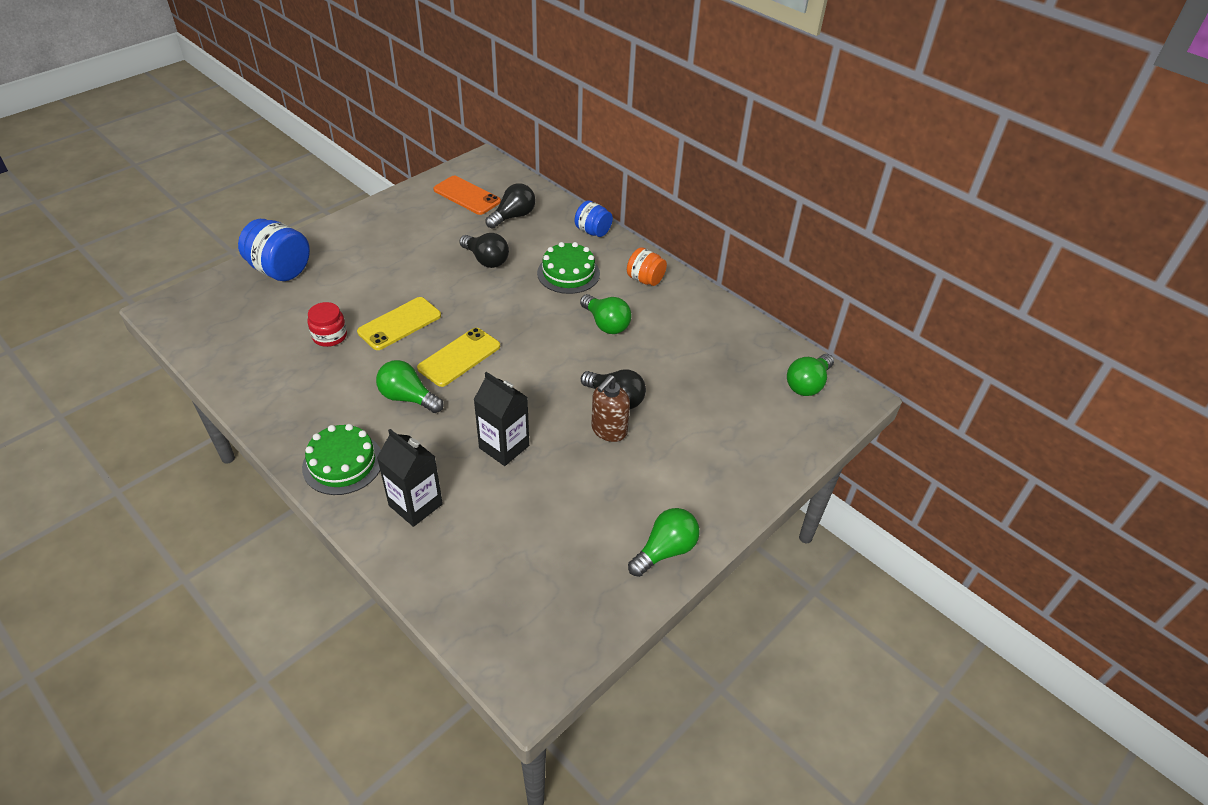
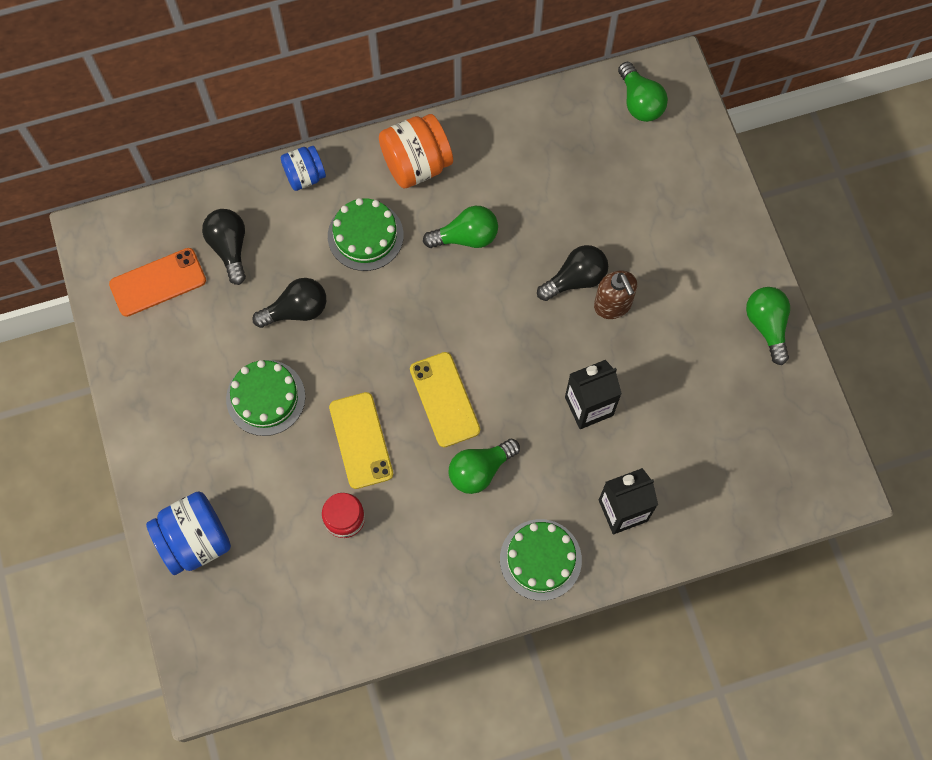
camera: 60 degrees left, 25 degrees up
orange jar [627,247,667,286] -> orange jar [379,114,453,189], size x1.62
none -> green cake [226,360,305,436]

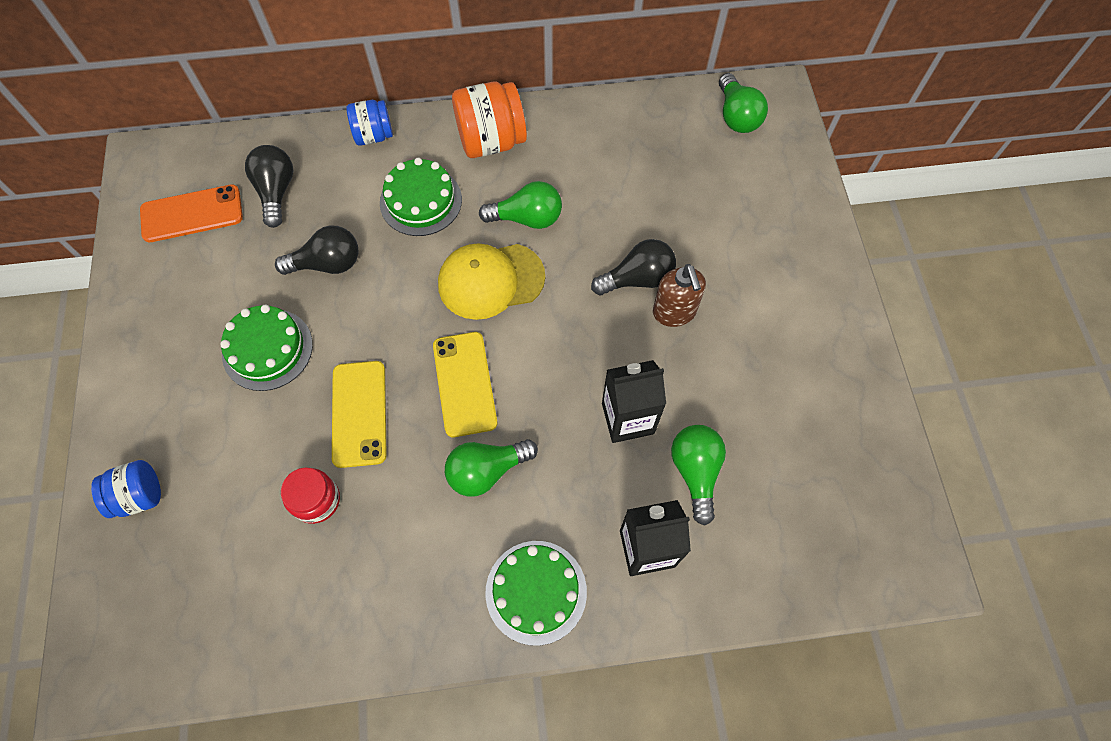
camera: 10 degrees right, 5 degrees down
blue jar [146,491,231,575] -> blue jar [91,460,161,518], size x0.62
green light bulb [746,287,790,365] -> green light bulb moved to [671,425,726,526]
none -> yellow cap [438,243,545,320]

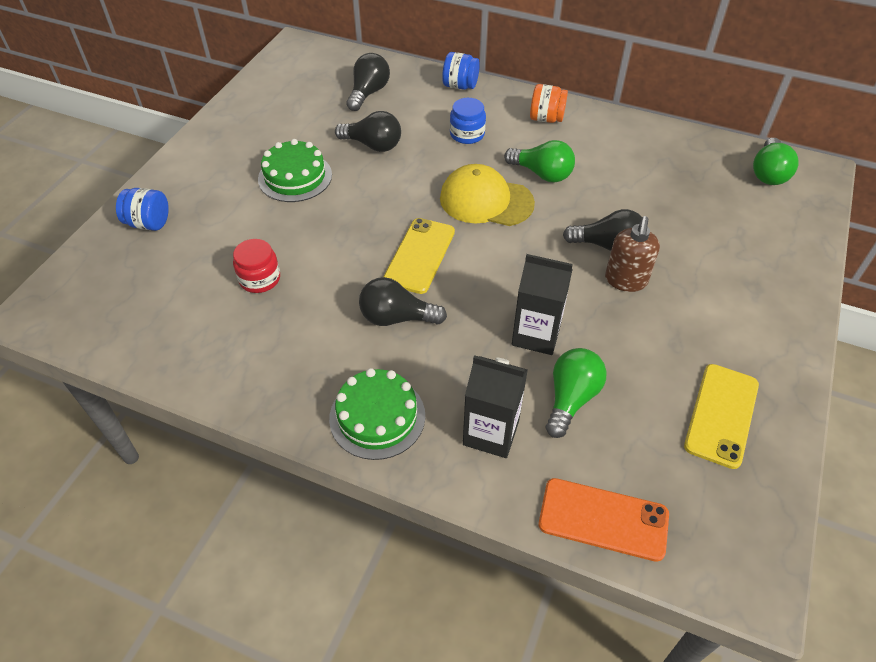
camera: 30 degrees right, 15 degrees down
orange phone [140,184,243,242] -> orange phone moved to [539,478,669,562]
yellow phone [332,361,387,468] -> yellow phone moved to [684,364,759,469]
green cake [380,158,462,236] -> blue jar [450,98,486,144]
green light bulb [445,439,538,497] -> black light bulb [359,277,447,326]
orange jar [452,82,527,158] -> orange jar [530,84,568,123], size x0.62

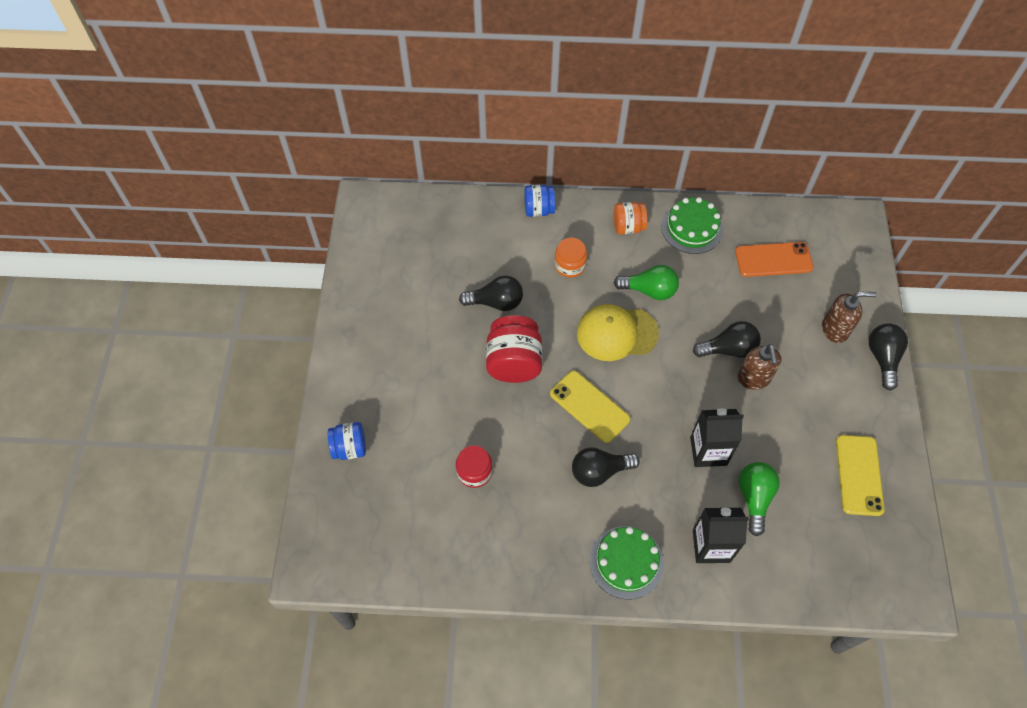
camera: 20 degrees left, 10 degrees up
green cake [258,139,332,202] -> green cake moved to [662,197,723,254]
black light bulb [346,53,390,111] -> black light bulb moved to [869,323,908,391]
yellow phone [383,218,455,294] -> yellow phone turned 45 degrees counterclockwise [550,371,630,443]
blue jar [450,98,486,144] -> orange jar [554,238,587,278]
orange phone [539,478,669,562] -> orange phone moved to [735,242,814,277]
green light bulb [753,138,798,185] -> none
none -> red jar [486,315,542,383]
none -> brown soap dispenser [822,291,877,343]

